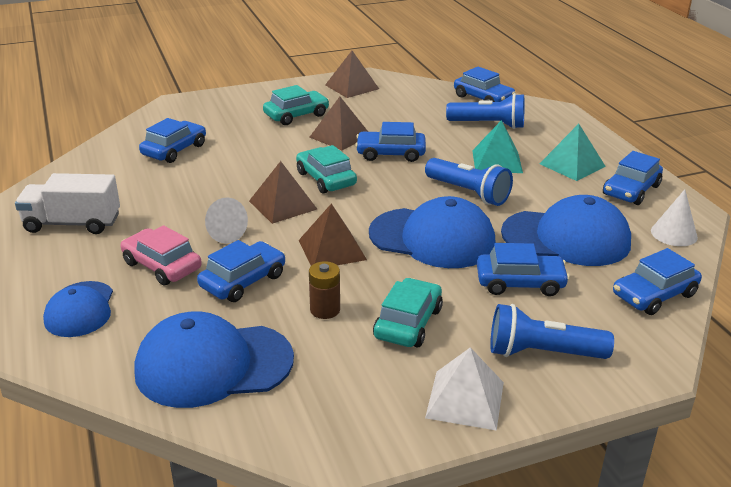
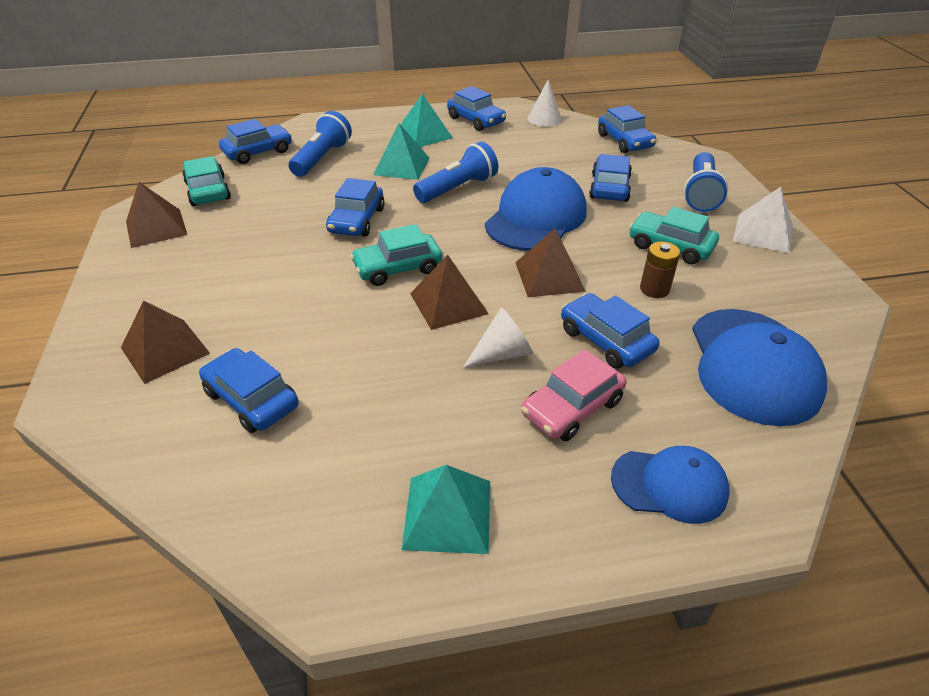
camera: 80 degrees left, 10 degrees up
white truck [15,173,120,234] -> turquoise pyramid [402,465,490,554]
turquoise car [263,85,329,125] -> turquoise car moved to [182,156,231,206]
brown pyramid [310,97,368,150] -> brown pyramid moved to [121,300,210,384]
blue cap [501,195,631,266] -> none

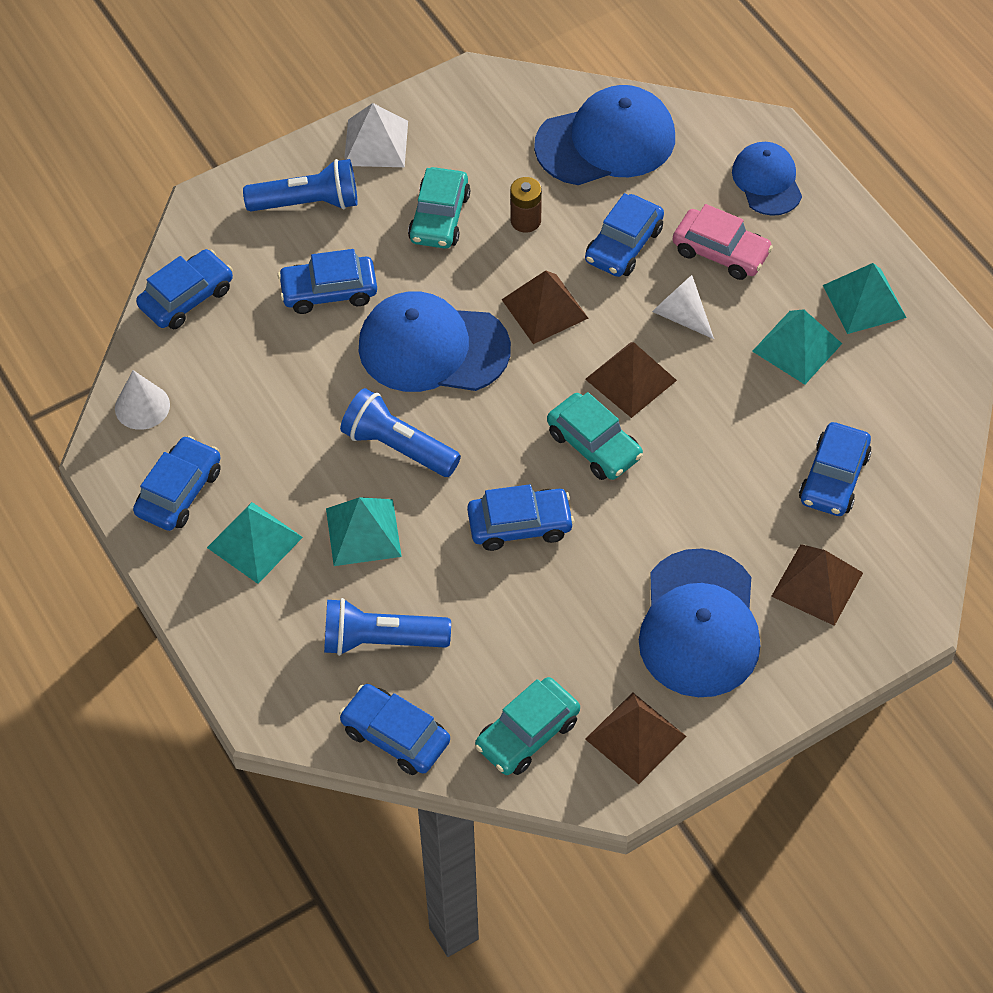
camera: 110 degrees left, 15 degrees up
none -> blue cap [639,548,760,697]
none -> turquoise pyramid [752,309,842,385]

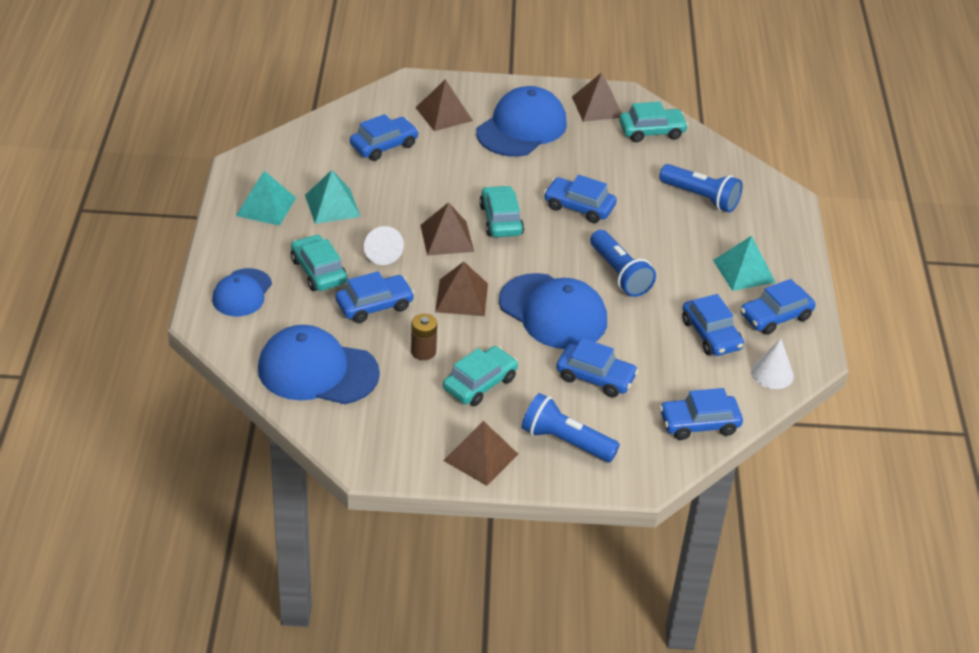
camera: 150 degrees left, 15 degrees down
turquoise pyramid [326,497,402,566] -> none
blue car [339,684,450,775] -> blue car moved to [682,294,744,356]
white pyramid [344,103,408,167] -> brown pyramid [443,421,518,486]
pink car [673,204,773,280] -> turquoise car [291,234,347,291]

